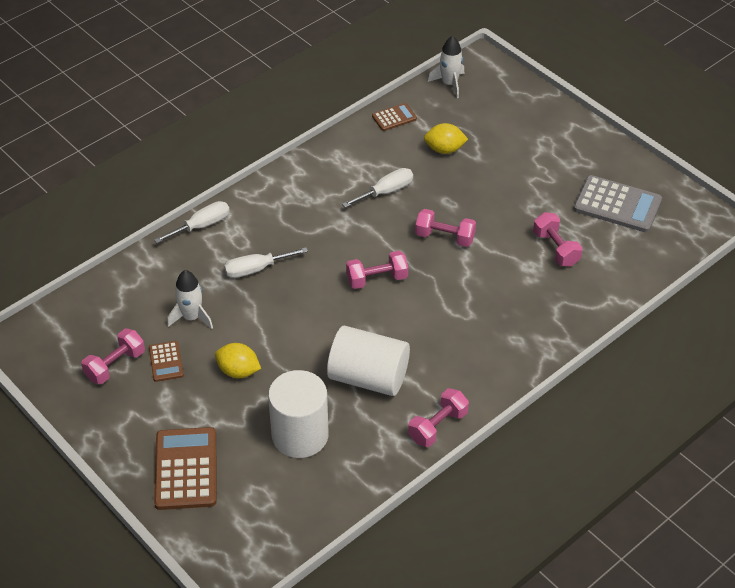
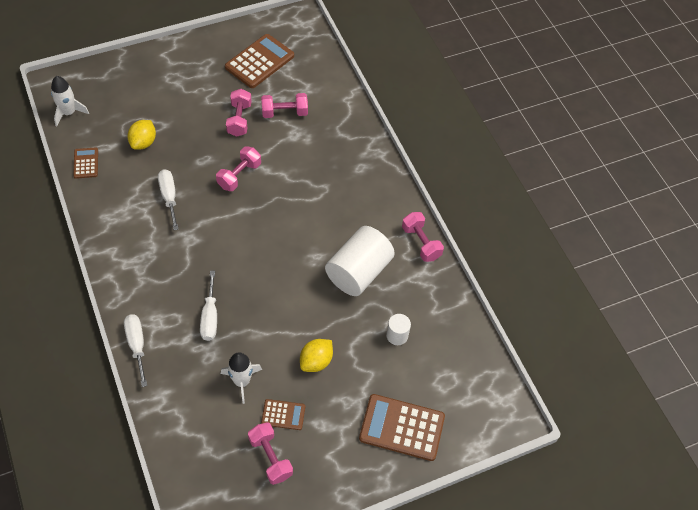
camera: 75 degrees left, 10 degrees up
white cylinder [268,370,329,458] -> white cylinder [386,314,411,345], size x0.47
pink dumbbell [346,251,408,289] -> pink dumbbell moved to [226,89,252,137]
grey calculator [573,175,662,232] -> brown calculator [225,34,294,88]

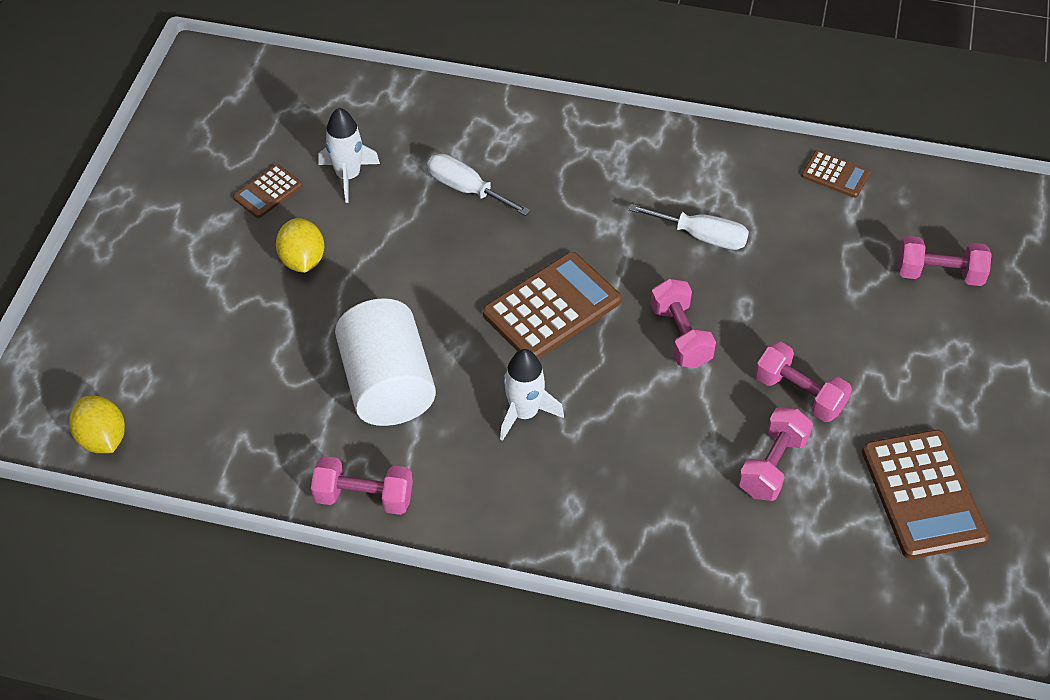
camera: 130 degrees right, 5 degrees down
white rocket [51,76,89,126] -> white rocket moved to [500,349,564,441]
white screwdriver [124,314,147,387] -> none
yellow lemon [127,120,156,150] -> yellow lemon moved to [69,396,125,453]
pink dumbbell [248,422,293,485] -> pink dumbbell moved to [897,236,992,286]
brown calculator [359,394,445,461] -> brown calculator moved to [483,252,621,359]
white cylinder [386,314,411,345] -> none

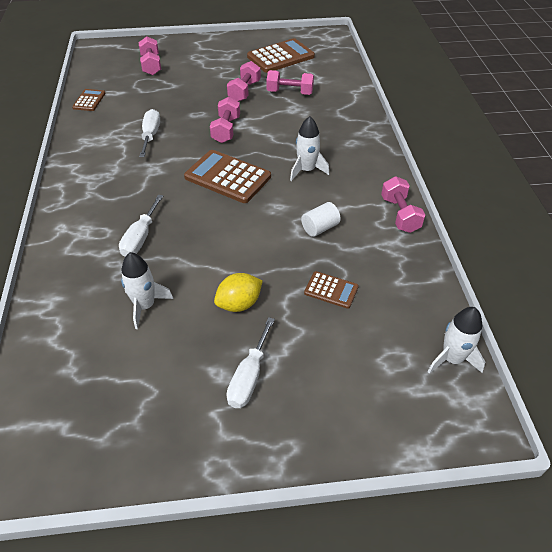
camera: 110 degrees left, 5 degrees down
yellow lemon [69,396,125,453] -> white rocket [428,307,485,374]
brown calculator [233,164,303,218] -> brown calculator moved to [304,271,359,309]
white cylinder [335,298,436,426] -> white cylinder [301,202,341,237], size x0.47
pink dumbbell [650,279,716,368] -> pink dumbbell turned 45 degrees counterclockwise [210,97,240,143]
none -> white screwdriver [226,317,275,408]

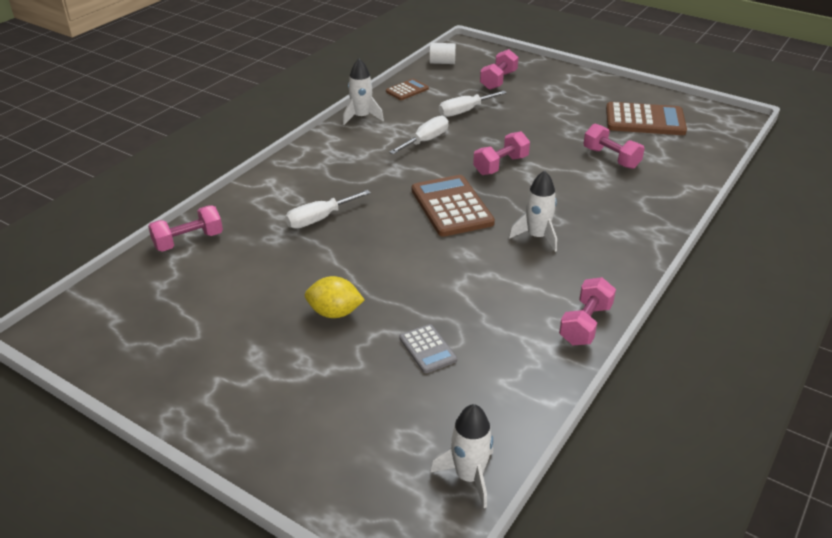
camera: 40 degrees right, 10 degrees down
white rocket [121,252,173,329] -> white rocket moved to [343,58,384,125]
white screwdriver [226,317,275,408] -> white screwdriver moved to [439,91,507,117]
pink dumbbell [227,61,261,102] -> pink dumbbell moved to [148,205,223,252]
white cylinder [301,202,341,237] -> white cylinder moved to [429,43,456,64]
brown calculator [304,271,359,309] -> grey calculator [399,324,457,373]

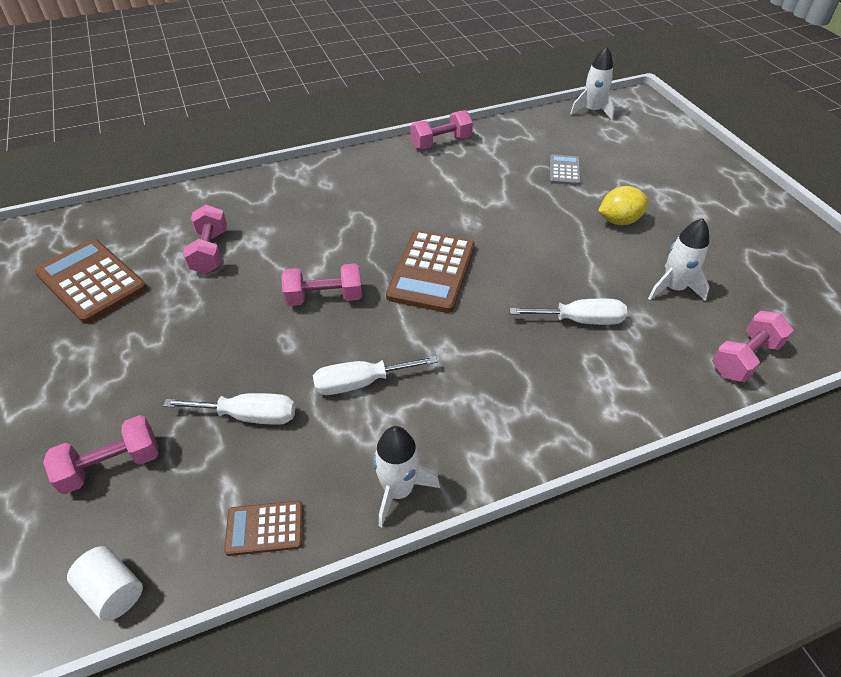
camera: 145 degrees left, 10 degrees up
pink dumbbell [148,205,223,252] -> pink dumbbell turned 45 degrees counterclockwise [712,311,794,382]
yellow lemon [305,276,364,318] -> yellow lemon turned 60 degrees counterclockwise [598,186,649,225]
white rocket [509,171,557,252] -> white rocket moved to [648,218,709,301]

